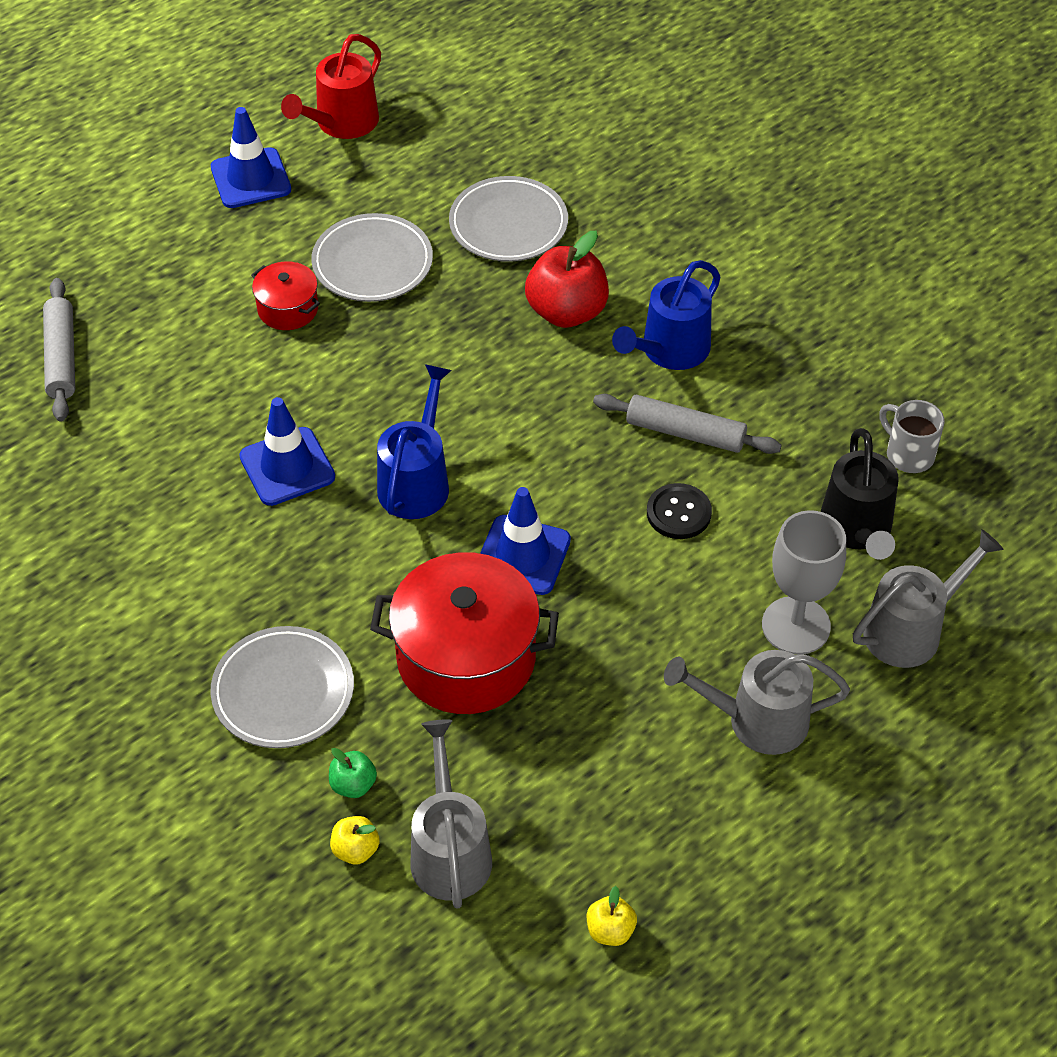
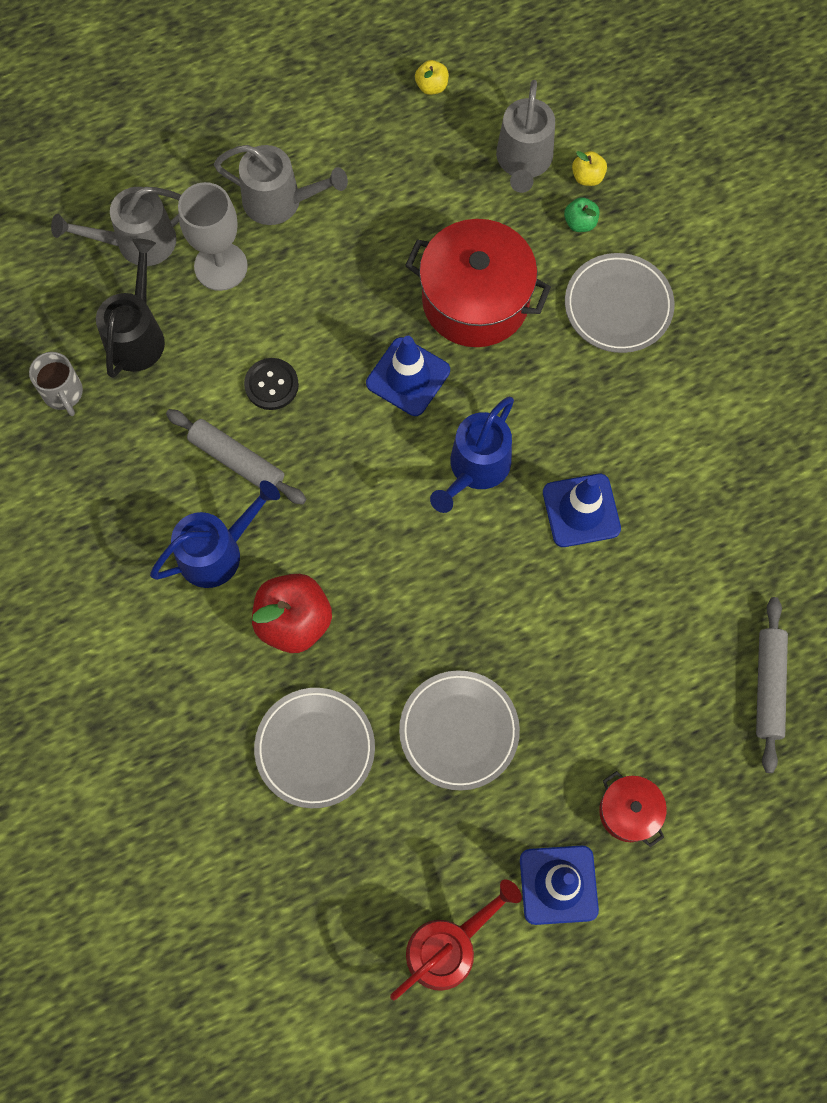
camera: 165 degrees left, 20 degrees up
red pot [251,261,320,330] -> red pot moved to [599,771,667,847]

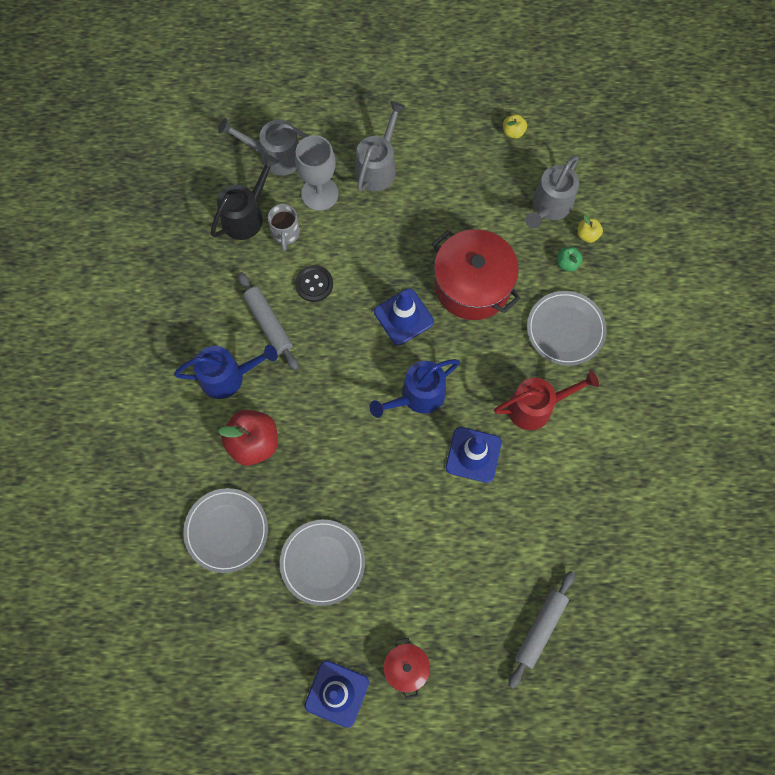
camera: 25 degrees right, 0 degrees up
grey mug [29,352,83,416] -> grey mug moved to [268,204,300,251]
grey watering can [214,145,348,225] -> grey watering can turned 105 degrees counterclockwise [355,101,405,192]
red watering can [390,879,522,1000] -> red watering can moved to [494,371,599,430]

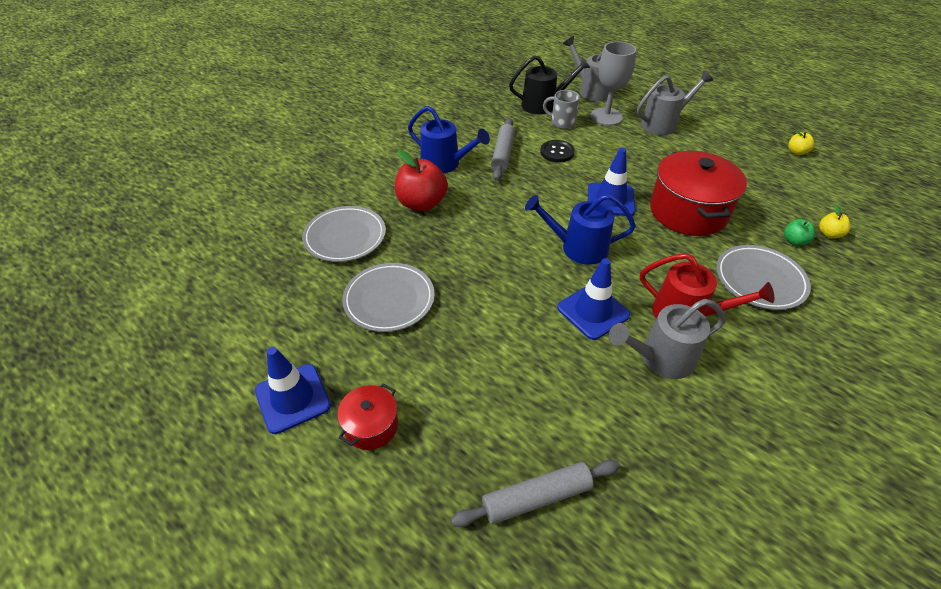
camera: 40 degrees right, 25 degrees down
grey mug [268,204,300,251] -> grey mug turned 75 degrees clockwise [543,90,580,129]
grey watering can [525,155,579,228] -> grey watering can moved to [609,299,726,379]

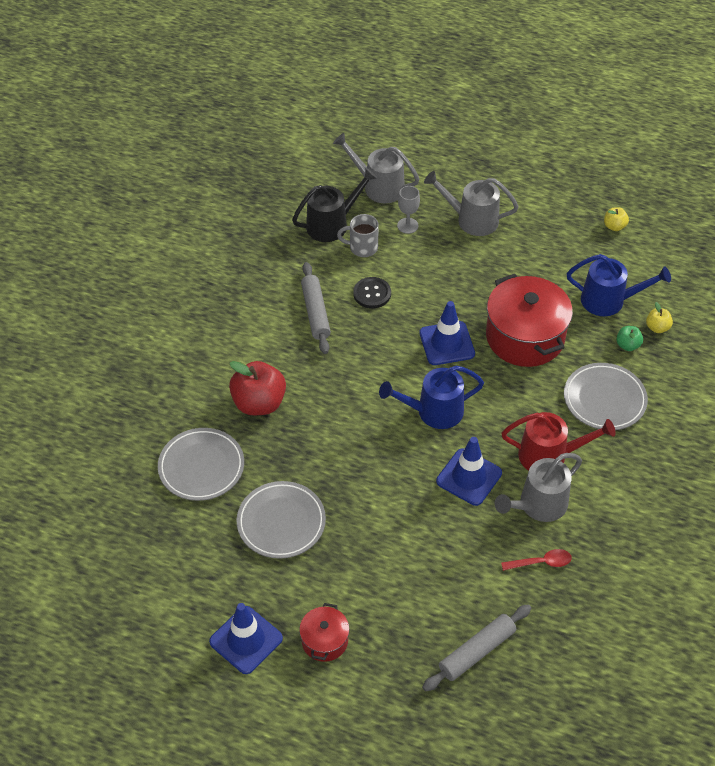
camera: 20 degrees left, 5 degrees up
blue watering can [408,106,490,173] -> blue watering can moved to [567,254,671,316]
grey goblet [590,41,636,126] -> grey goblet [397,186,420,234], size x0.58
grey watering can [637,70,713,135] -> grey watering can turned 120 degrees counterclockwise [424,171,519,236]
none -> red spoon [501,549,572,571]

